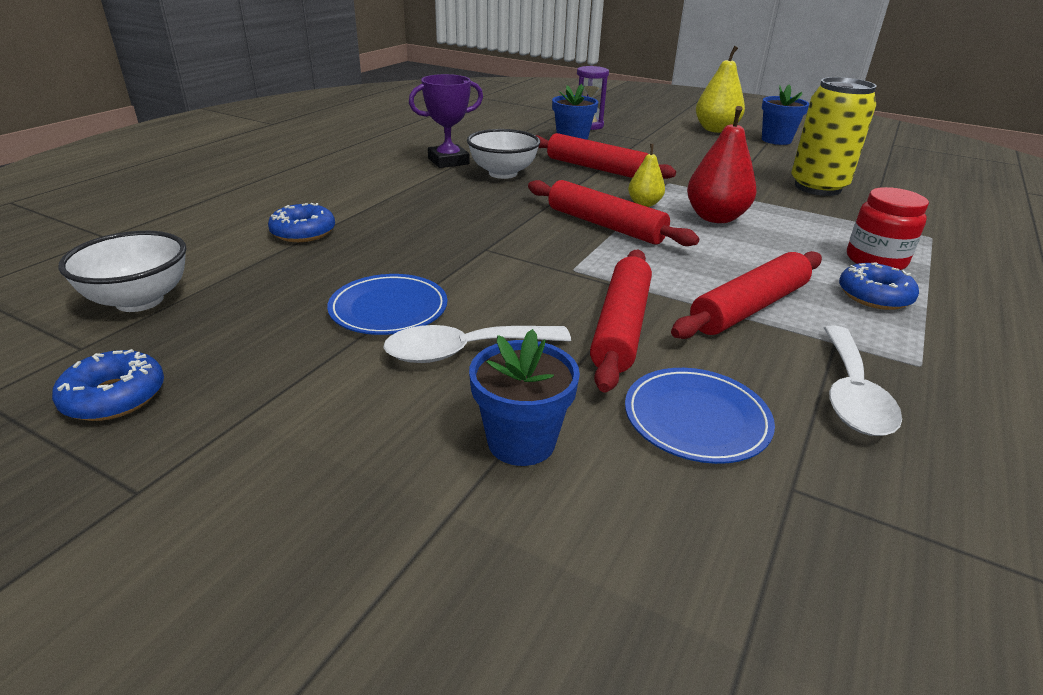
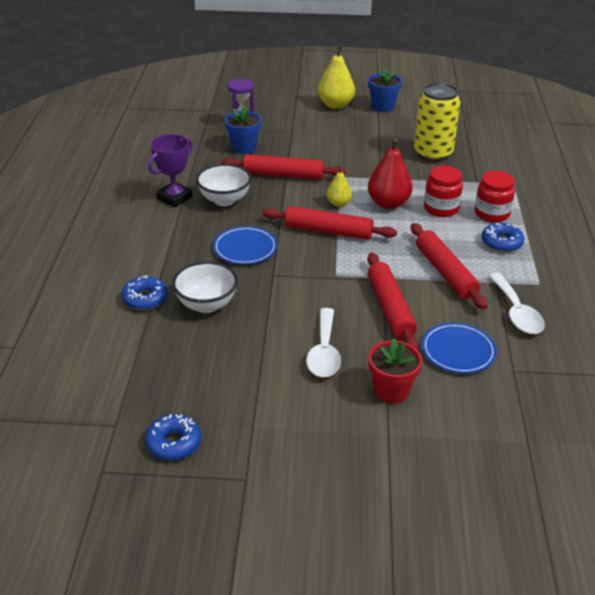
camera: 25 degrees left, 5 degrees up
white bowl [58,231,186,312] -> white bowl moved to [172,261,238,313]
blue plate [327,274,447,335] -> blue plate moved to [213,226,277,264]
white spoon [383,325,571,363] -> white spoon turned 45 degrees counterclockwise [306,308,341,377]
blue flower pot [469,329,580,466] -> red flower pot [368,338,422,404]
red rolling pin [671,251,822,339] -> red rolling pin turned 45 degrees counterclockwise [411,223,488,310]
none -> red jar [424,166,463,217]

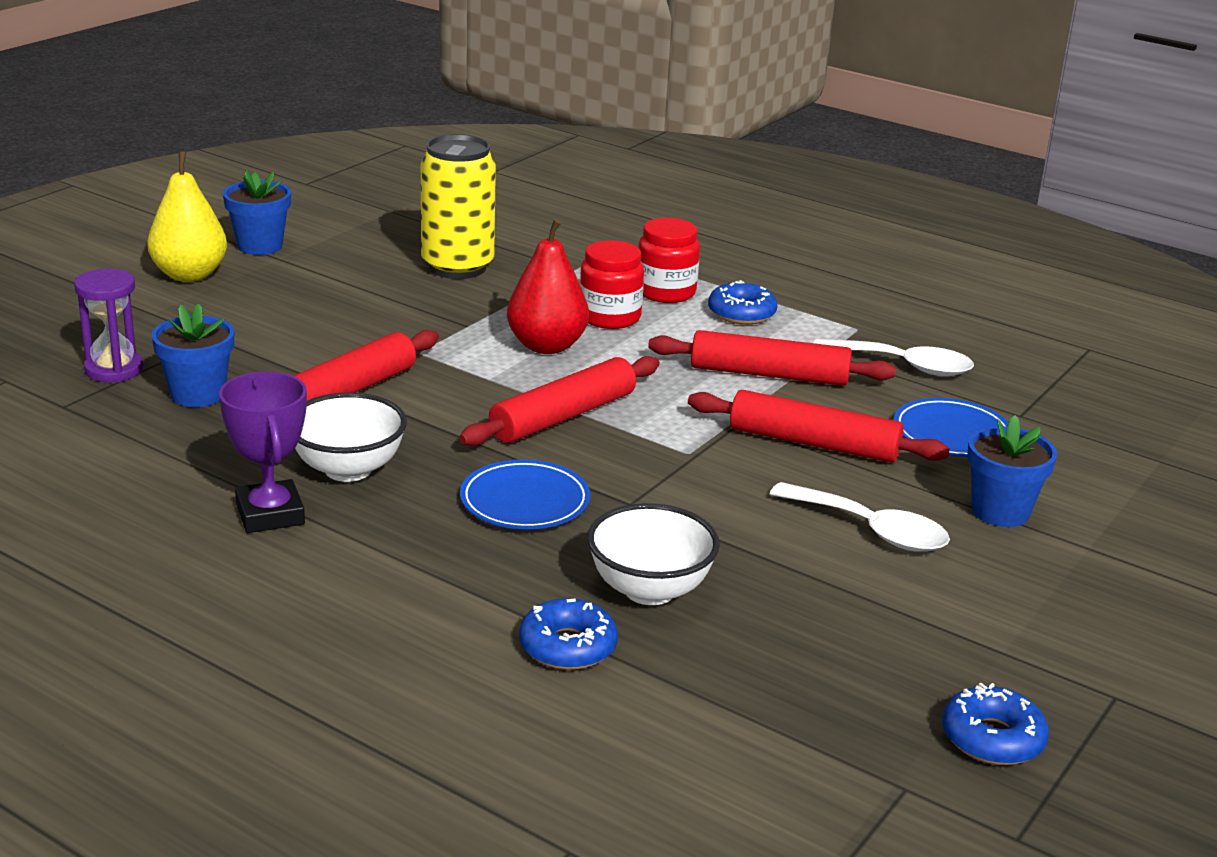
camera: 60 degrees left, 10 degrees down
yellow pear [327,166,352,207] -> none
red flower pot [368,338,422,404] -> blue flower pot [967,415,1057,527]

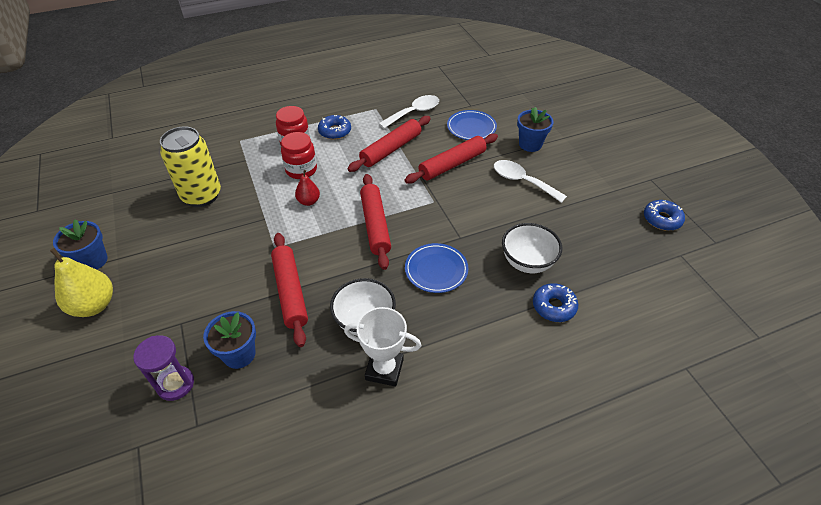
camera: 55 degrees left, 20 degrees up
purple trophy [219,372,307,533] -> white trophy [344,307,422,387]
red pear [507,219,589,354] -> red pear [295,170,320,206], size x0.57
white spoon [770,482,950,552] -> white spoon turned 120 degrees counterclockwise [494,160,567,203]

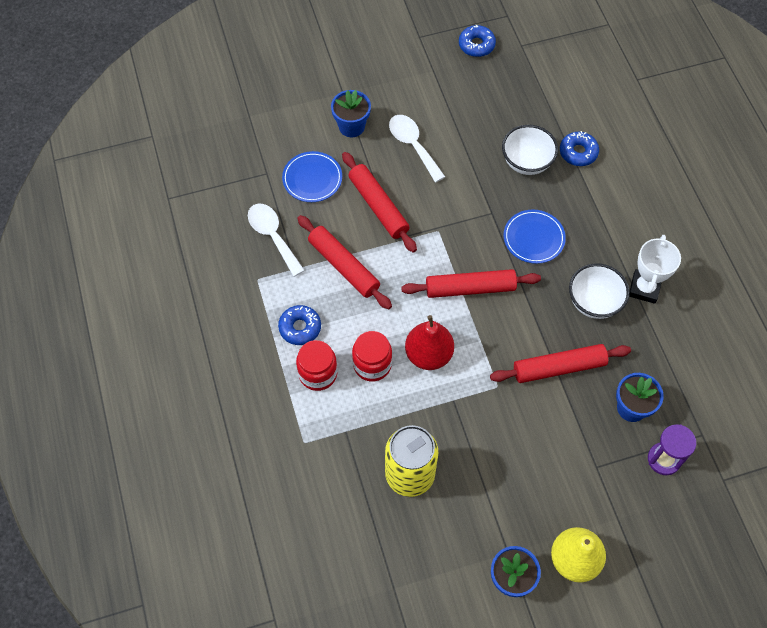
camera: 85 degrees left, 15 degrees up
red pear [295,170,320,206] -> red pear [405,315,454,370], size x1.75
white spoon [494,160,567,203] -> white spoon turned 105 degrees clockwise [389,115,445,182]

